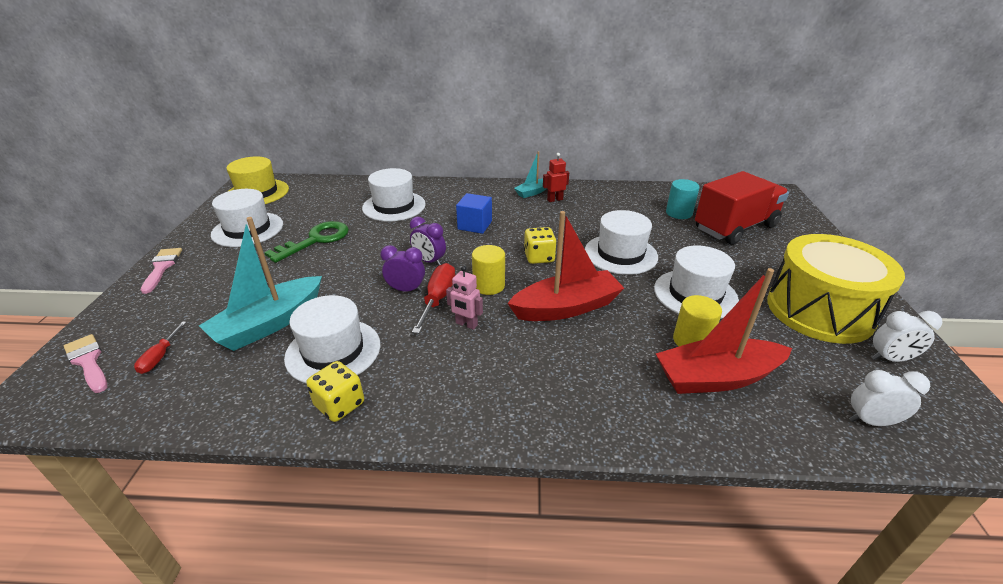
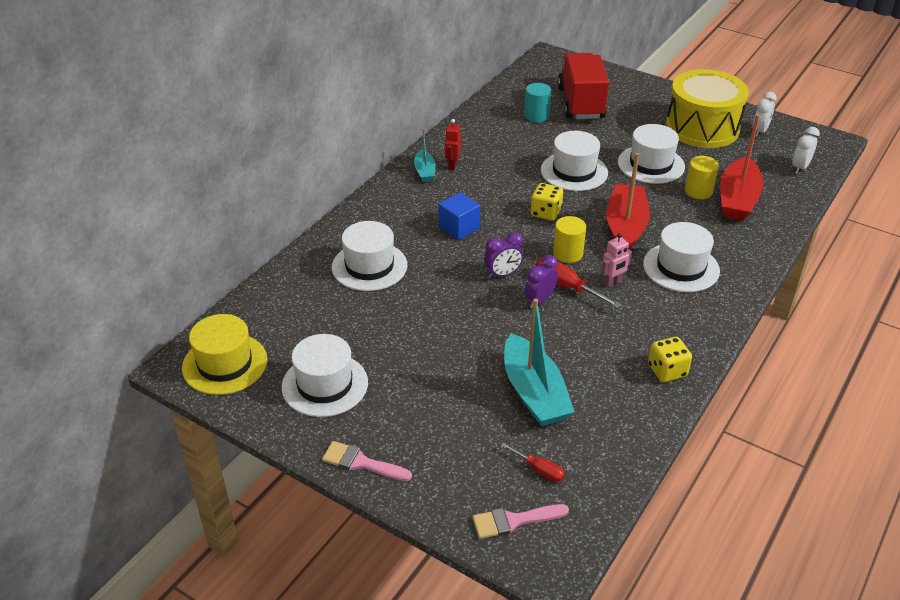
camera: 60 degrees left, 5 degrees up
green key [264,221,349,263] -> none
white hat [284,295,380,383] -> white hat moved to [643,222,720,292]

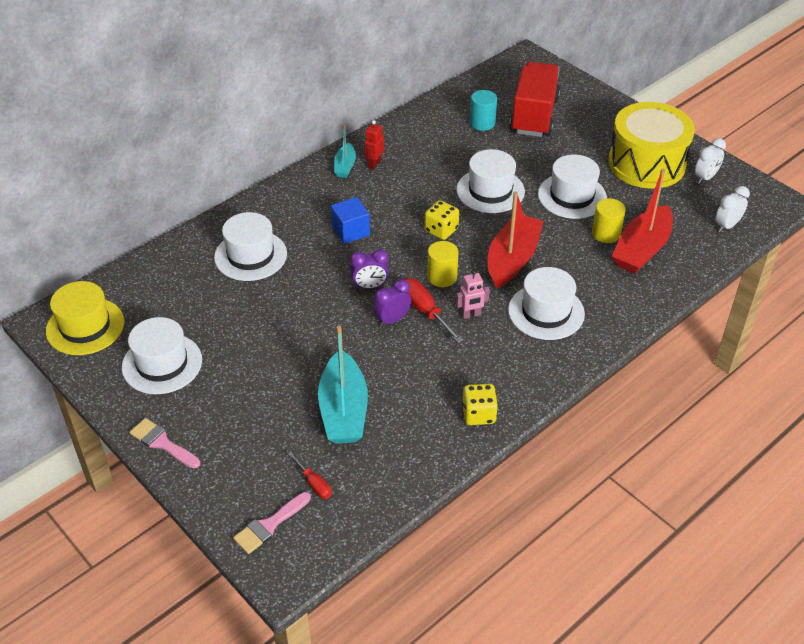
camera: 15 degrees right, 5 degrees up
pink brush [472,504,569,539] -> pink brush turned 45 degrees counterclockwise [233,492,311,554]

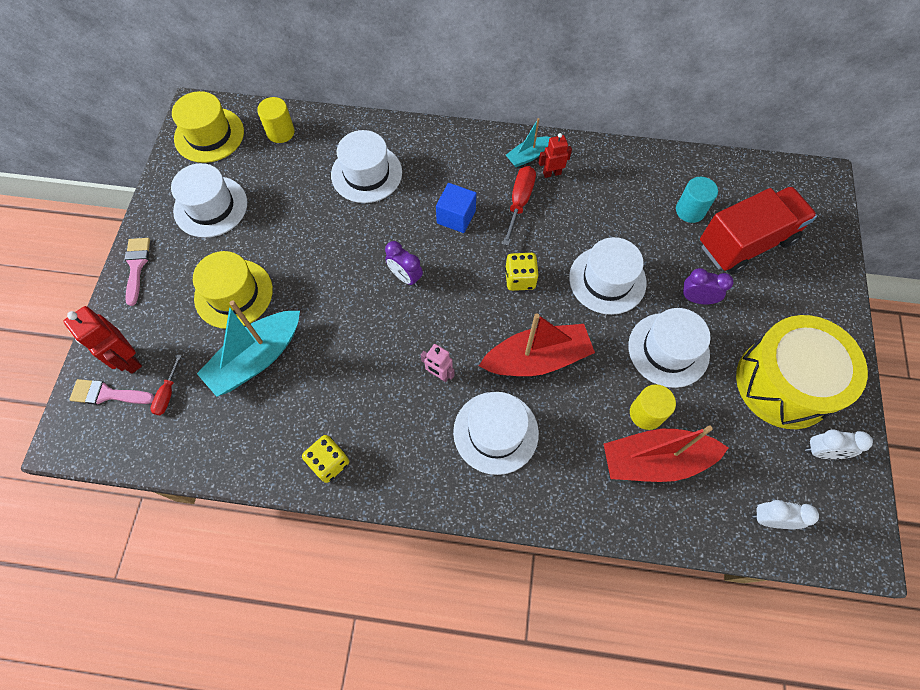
camera: 50 degrees right, 20 degrees up
purple clock [373,279,411,327] -> purple clock moved to [681,268,733,304]
red screwdriver [405,278,463,343] -> red screwdriver moved to [503,166,536,246]
yellow cylinder [427,241,459,287] -> yellow cylinder moved to [257,97,295,143]
none -> red robot [63,306,142,374]
none -> yellow hat [193,251,273,329]

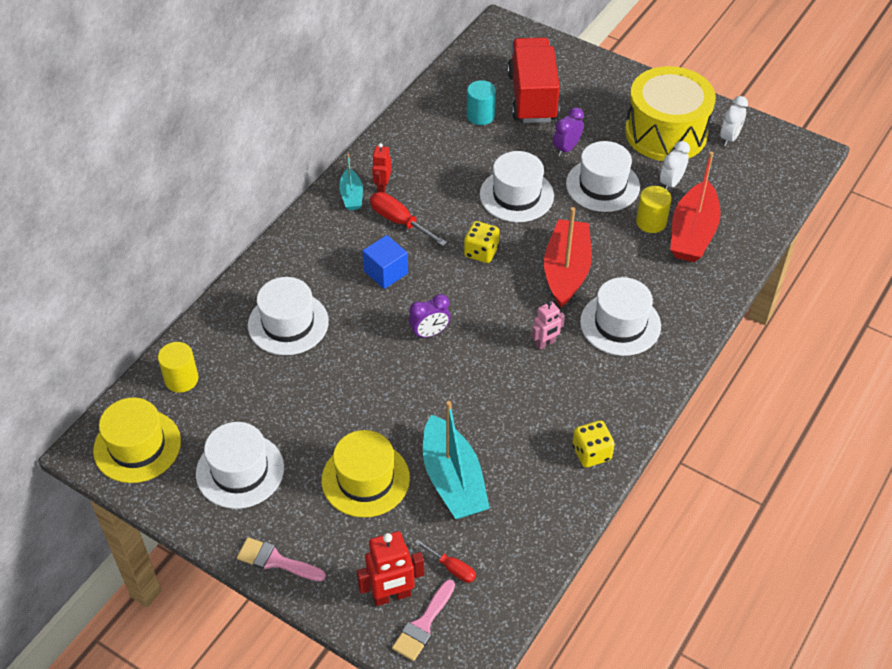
camera: 65 degrees left, 15 degrees down
white clock [752,500,819,529] -> white clock moved to [660,141,690,190]

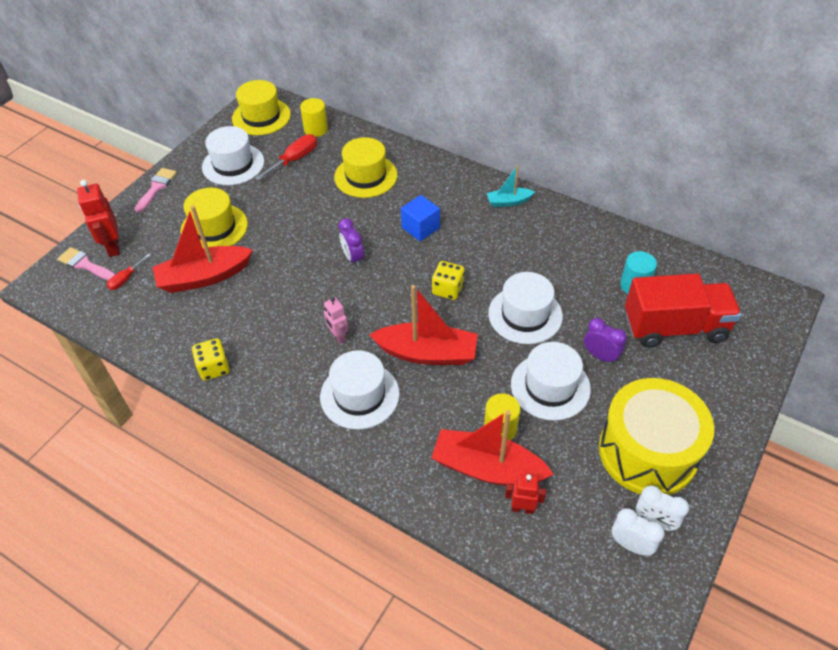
camera: 90 degrees right, 0 degrees up
white hat [248,277,329,355] -> yellow hat [334,137,398,198]
red screwdriver [370,192,447,246] -> red screwdriver moved to [255,134,317,181]
red robot [372,143,391,193] -> red robot moved to [505,474,546,514]
turquoise boat [423,401,490,519] -> red boat [152,205,253,293]
white clock [660,141,690,190] -> white clock moved to [612,508,665,556]

